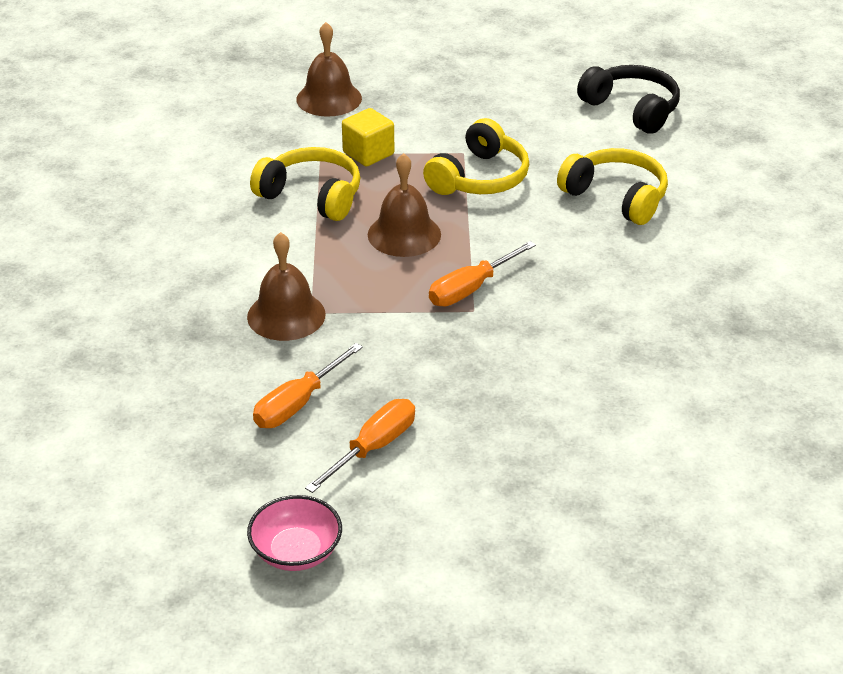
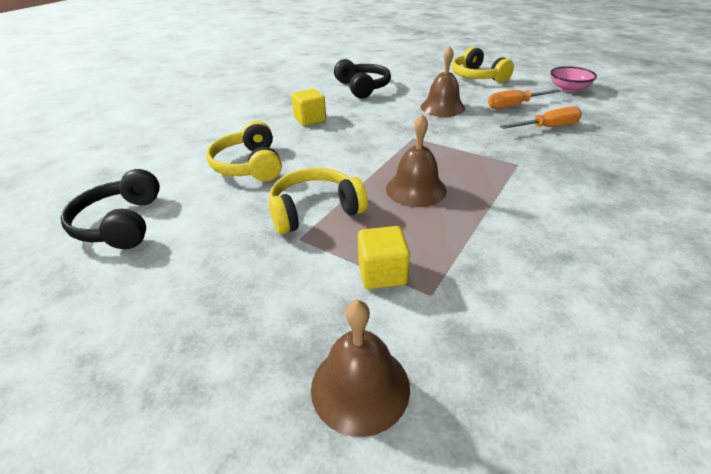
camera: 145 degrees left, 0 degrees up
brown bell [247,232,326,341] -> brown bell moved to [421,46,465,117]
yellow headphones [250,147,360,221] -> yellow headphones moved to [452,47,514,83]
orange screwdriver [429,241,536,306] -> none
none -> yellow cube [291,89,326,126]
none -> black headphones [334,59,391,98]

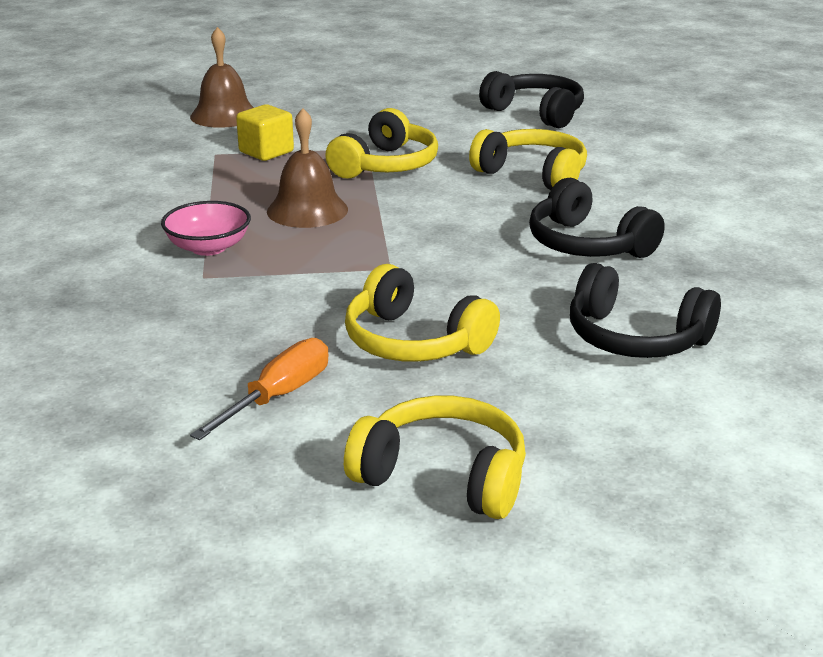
camera: 140 degrees right, 10 degrees down
yellow cube [291,89,326,126] -> black headphones [529,178,665,258]
brown bell [421,46,465,117] -> yellow headphones [345,264,500,362]
orange screwdriver [500,106,582,129] -> none
pink bowl [550,66,597,92] -> pink bowl moved to [161,201,251,256]

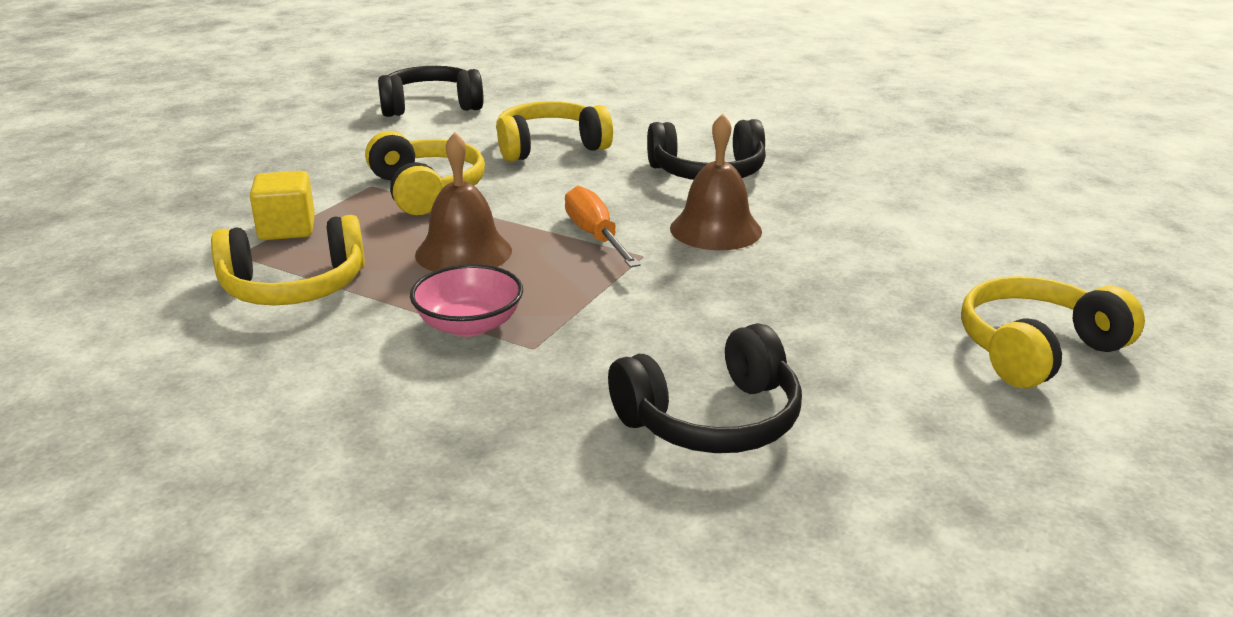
camera: 55 degrees left, 0 degrees up
brown bell [190,27,254,128] -> brown bell moved to [670,114,762,250]
orange screwdriver [190,338,329,440] -> orange screwdriver moved to [565,186,640,268]
yellow headphones [345,264,500,362] -> yellow headphones moved to [211,215,365,305]
black headphones [570,263,721,358] -> black headphones moved to [608,323,802,453]

